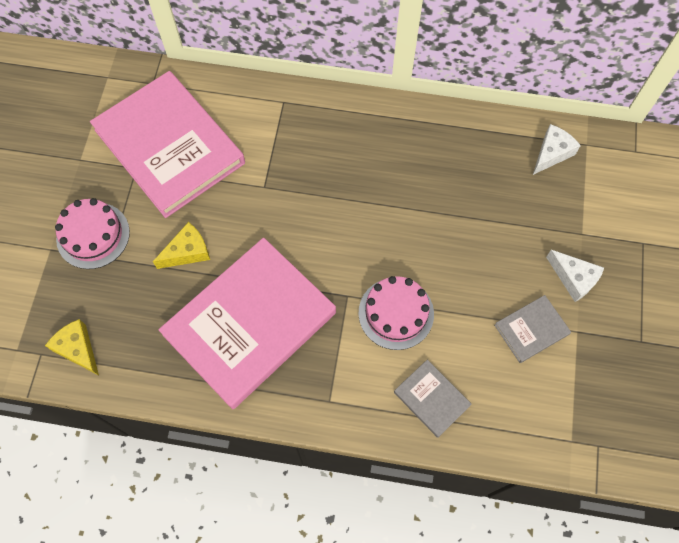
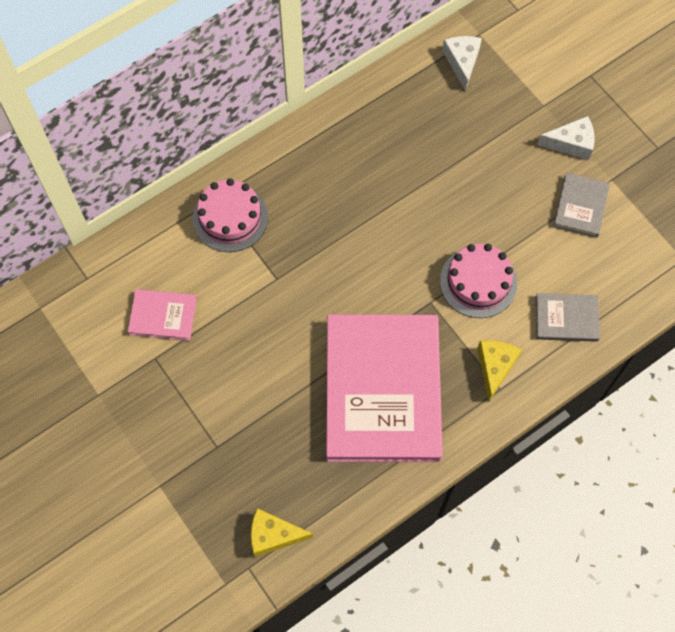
camera: 45 degrees left, 0 degrees up
pink cake [55,198,130,269] -> pink cake moved to [193,178,268,252]
pink book [90,71,245,218] -> pink book [128,289,197,341], size x0.43
yellow cheese [153,222,210,269] -> yellow cheese moved to [478,340,522,402]

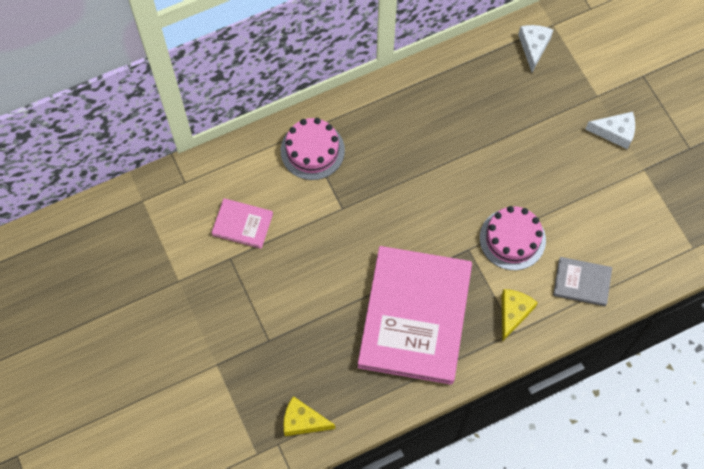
camera: 10 degrees right, 0 degrees up
grey book [553,173,610,238] -> none

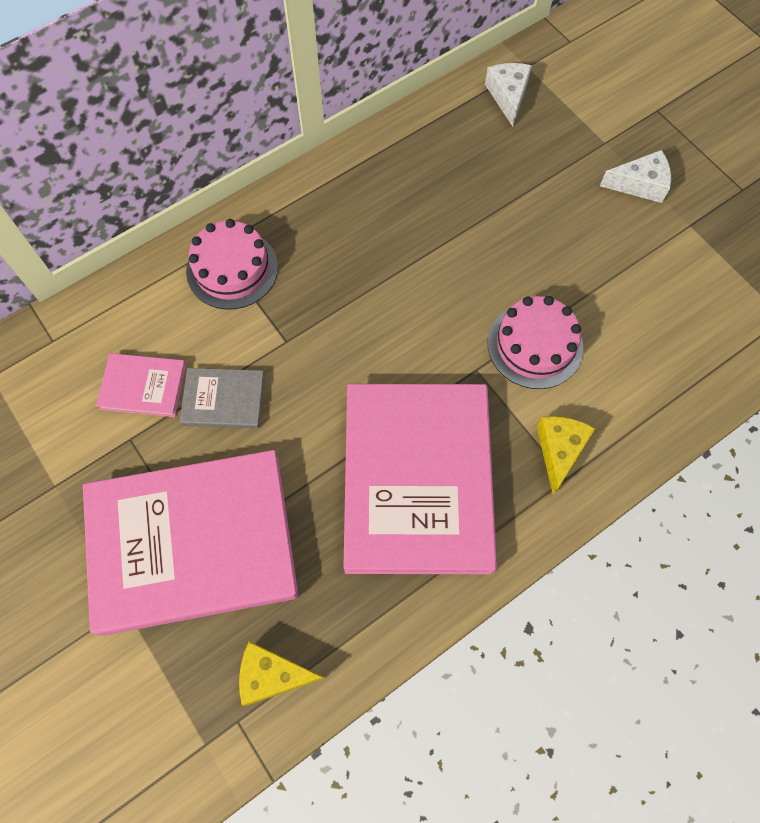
camera: 10 degrees left, 0 degrees up
grey book [553,257,612,306] -> grey book moved to [180,368,265,428]
none -> pink book [83,450,299,636]

